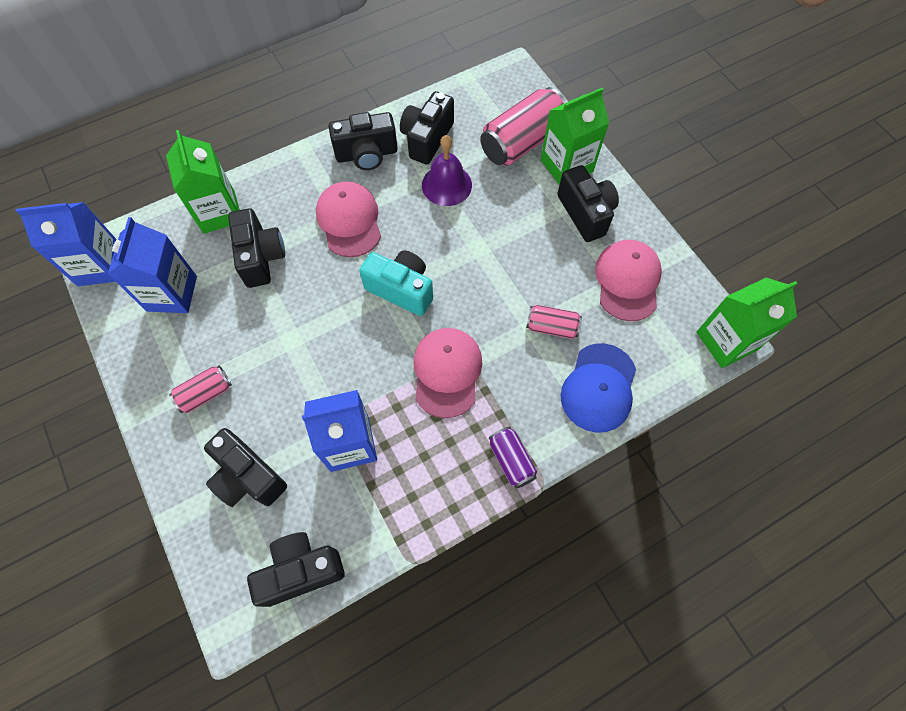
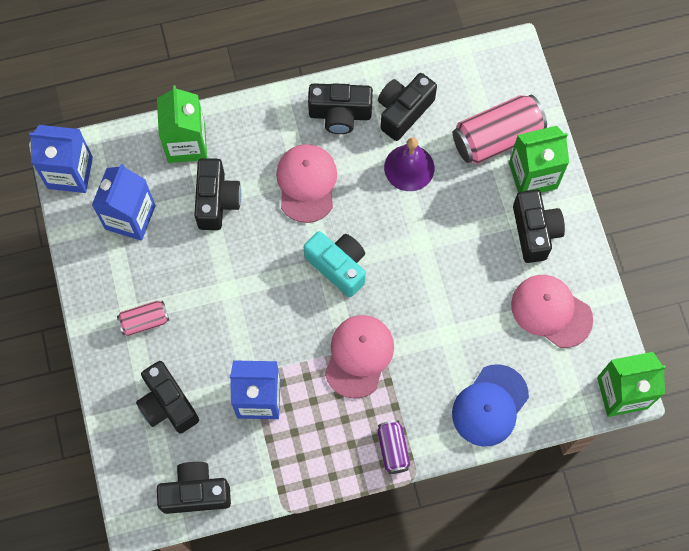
camera: 15 degrees right, 5 degrees up
pink can [526,305,582,339] -> none
pink cap [595,240,662,321] -> pink cap turned 75 degrees counterclockwise [511,275,593,348]

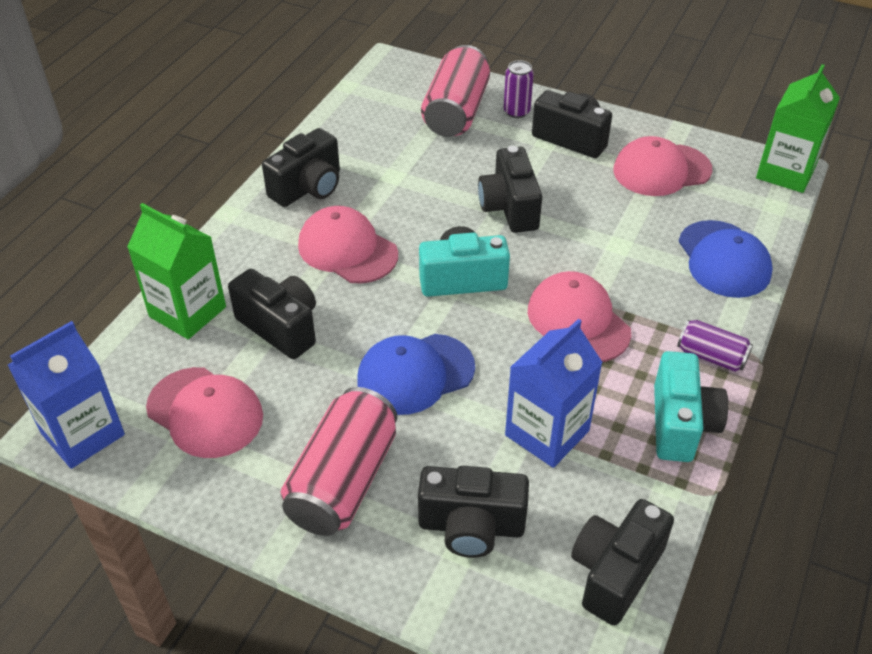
camera: 50 degrees left, 25 degrees down
blue carton [92,164,156,241] -> pink cap [146,367,263,458]
pink can [117,301,169,336] -> pink can [281,387,397,536], size x1.88
black camera [378,73,437,141] -> black camera moved to [478,146,542,233]
purple bell [384,137,434,191] -> none
green carton [509,126,569,193] -> purple can [504,60,534,118]
none -> blue cap [357,334,475,415]
none -> turquoise camera [654,351,728,462]

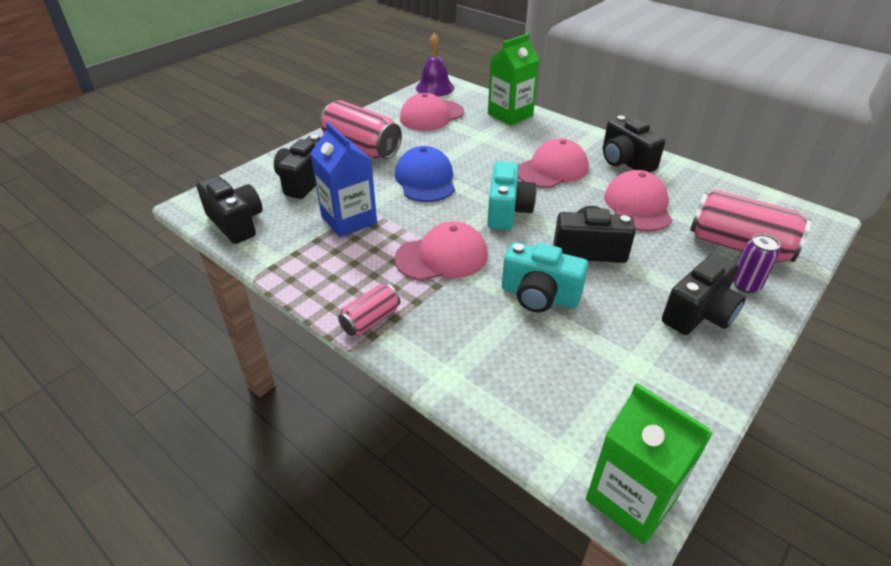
camera: 105 degrees right, 5 degrees down
blue carton [8,321,125,469] -> purple bell [416,33,454,96]
black camera [228,269,316,359] -> none
pink cap [613,136,712,196] -> pink cap moved to [604,170,672,232]
turquoise camera [654,351,728,462] -> turquoise camera moved to [502,242,588,312]
purple can [677,320,753,372] -> pink can [338,284,400,336]
blue cap [678,220,773,298] -> none

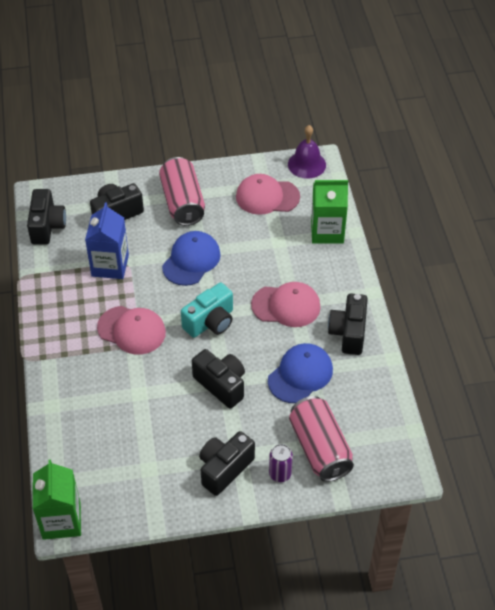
camera: 40 degrees right, 10 degrees up
pink can [338,284,400,336] -> none
turquoise camera [502,242,588,312] -> none
pink cap [604,170,672,232] -> blue cap [268,343,333,403]
black camera [662,253,746,335] -> black camera turned 135 degrees clockwise [199,431,255,496]

